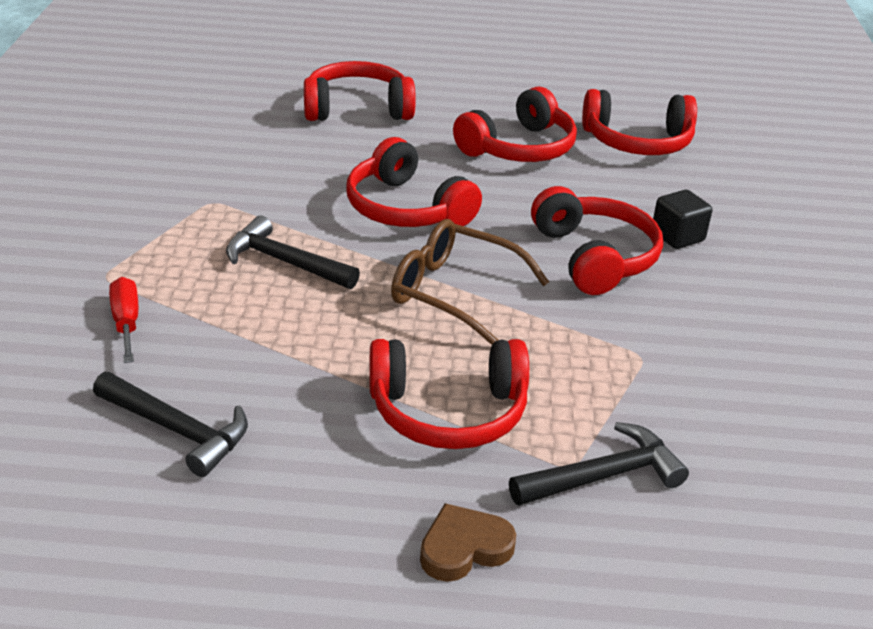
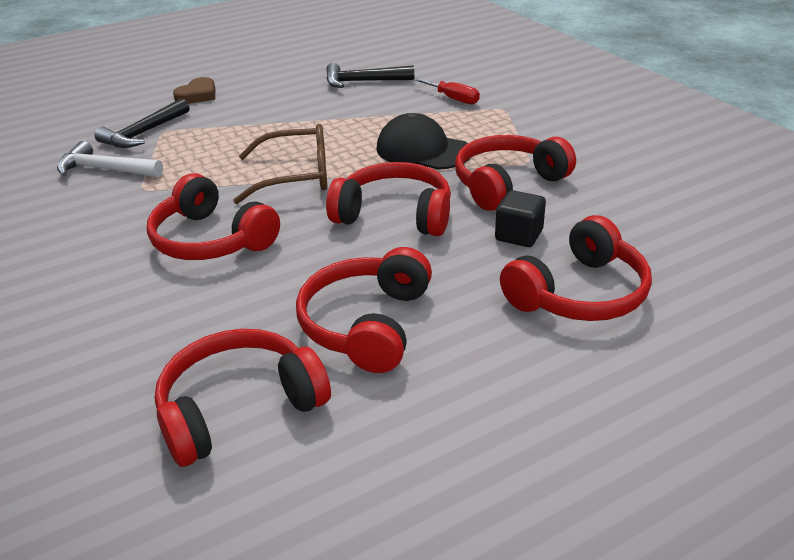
camera: 150 degrees right, 0 degrees up
black hammer [226,216,360,289] -> black cap [377,113,470,170]
red headphones [369,339,529,449] -> red headphones moved to [455,135,576,211]
black cube [653,190,712,249] -> black cube moved to [495,190,546,247]
none -> white hammer [57,141,163,177]

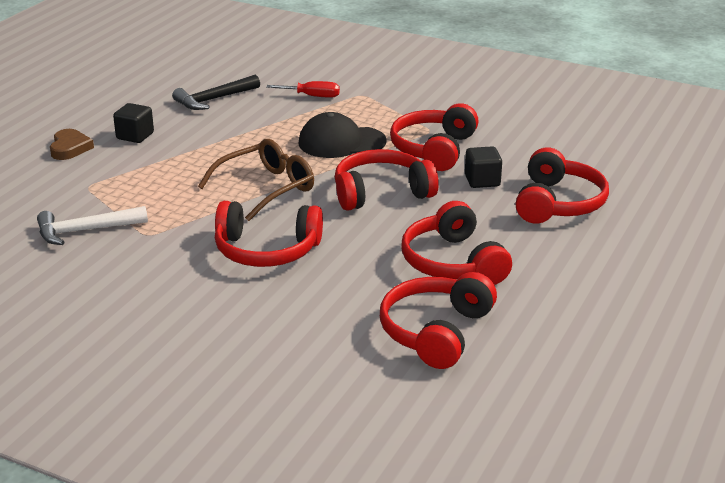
camera: 35 degrees left, 5 degrees down
black hammer [94,98,189,148] -> none
none -> black cube [113,103,154,143]

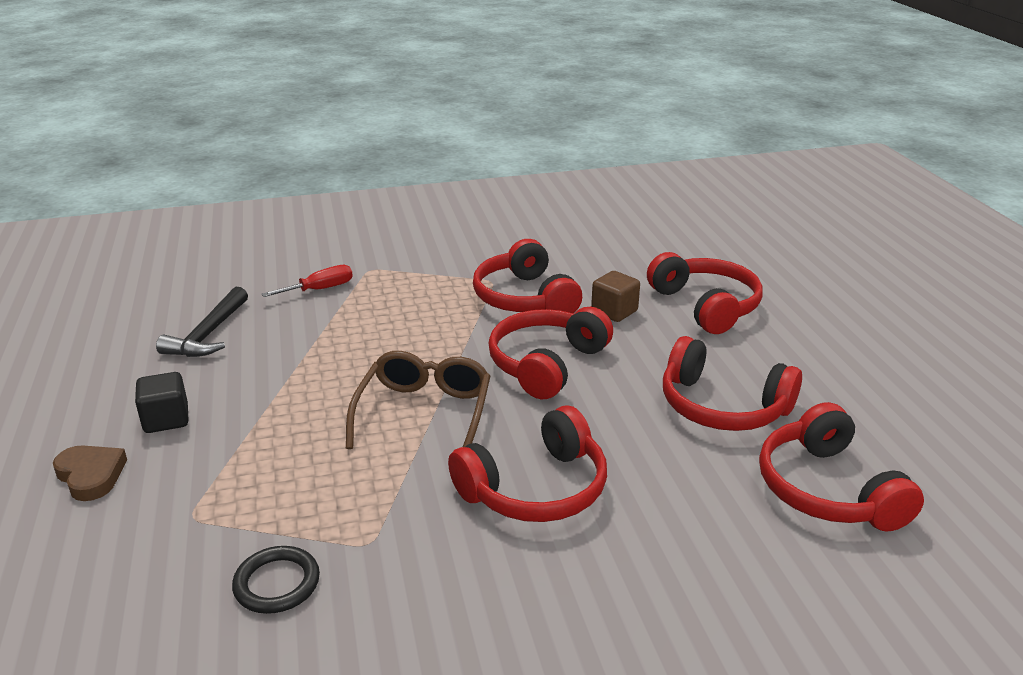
camera: 40 degrees left, 0 degrees up
white hammer [37,206,148,245] -> black ring [232,546,320,614]
black cap [298,112,387,158] -> none
black cube [465,146,502,188] -> brown cube [591,271,640,322]

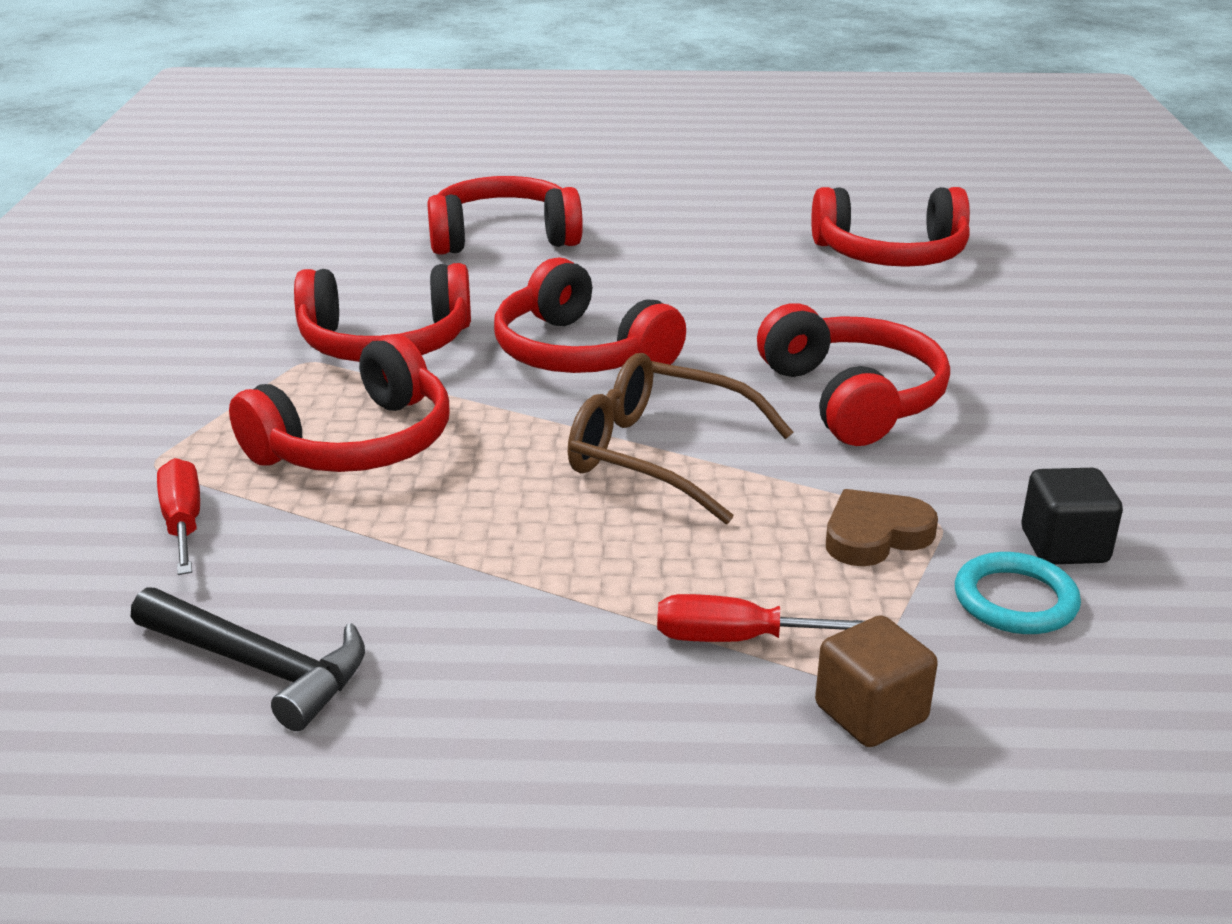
camera: 75 degrees left, 0 degrees up
brown heart [53,445,127,501] -> brown heart moved to [826,489,938,566]
black cube [135,372,188,433] -> black cube moved to [1021,468,1123,564]
black ring [232,546,320,614] -> turquoise ring [955,552,1081,634]
brown cube [591,271,640,322] -> brown cube moved to [815,615,938,747]
red headphones [663,336,802,431] -> red headphones moved to [229,334,450,472]
none -> red screwdriver [657,594,865,642]

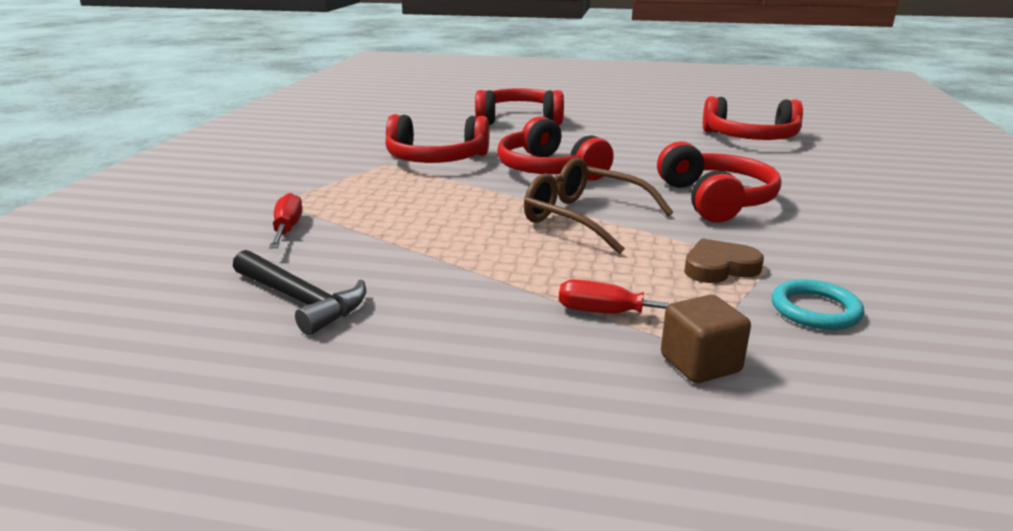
camera: 10 degrees right, 5 degrees down
red headphones [229,334,450,472] -> none
black cube [1021,468,1123,564] -> none

